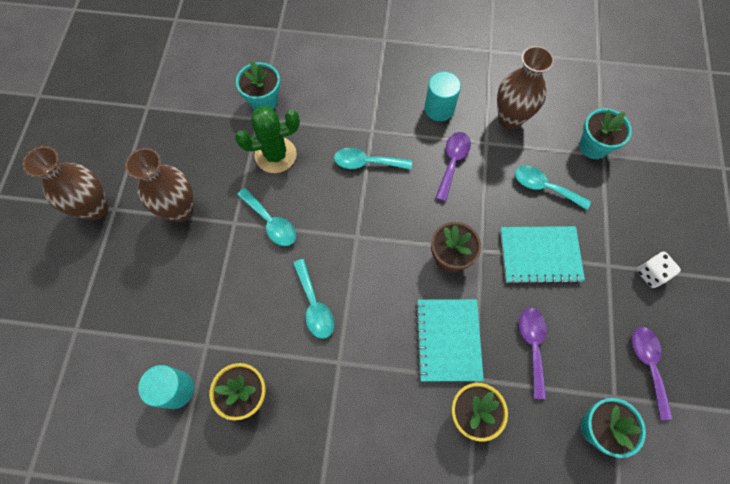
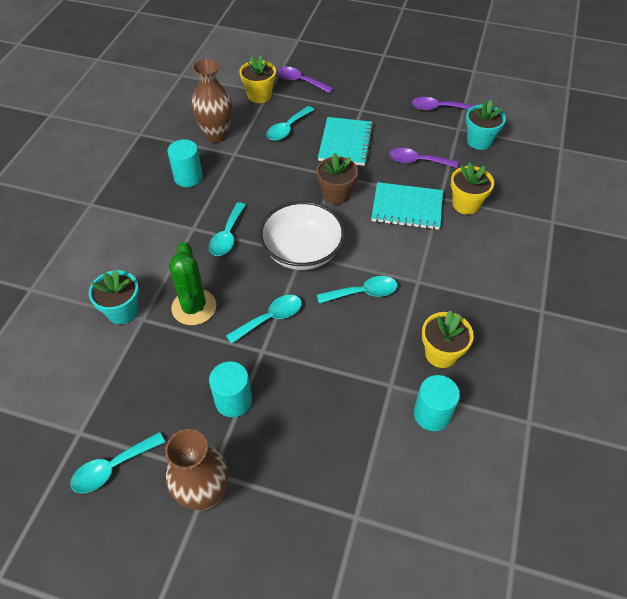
camera: 80 degrees left, 15 degrees down
brown vase [125,148,194,222] -> turquoise cylinder [209,361,252,417]
purple spoon [435,132,471,201] -> purple spoon moved to [277,67,334,93]
turquoise flower pot [579,108,632,159] -> yellow flower pot [239,56,276,103]
white dice [637,252,681,288] -> none
none -> turquoise spoon [70,432,165,493]
none -> white bowl [259,201,345,270]

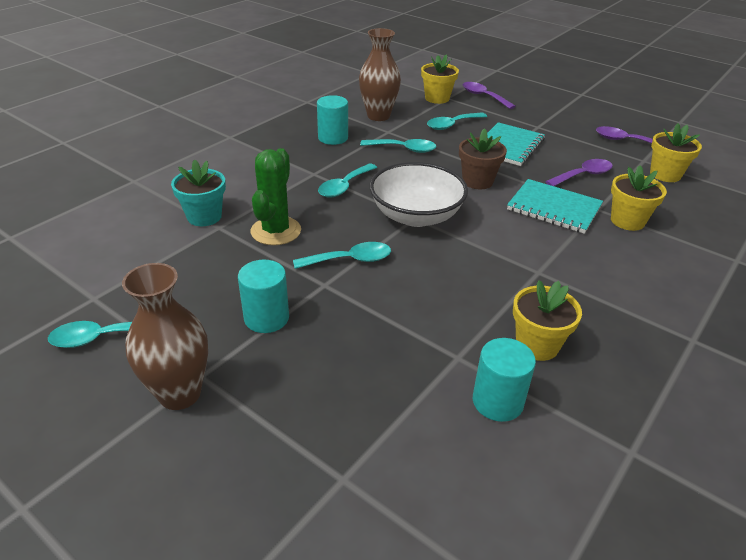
camera: 20 degrees right, 15 degrees down
turquoise spoon [317,276,398,303] -> turquoise spoon moved to [360,139,436,153]
purple spoon [389,148,458,168] -> purple spoon turned 120 degrees clockwise [545,159,613,186]
turquoise flower pot [466,100,506,150] -> yellow flower pot [650,123,702,182]

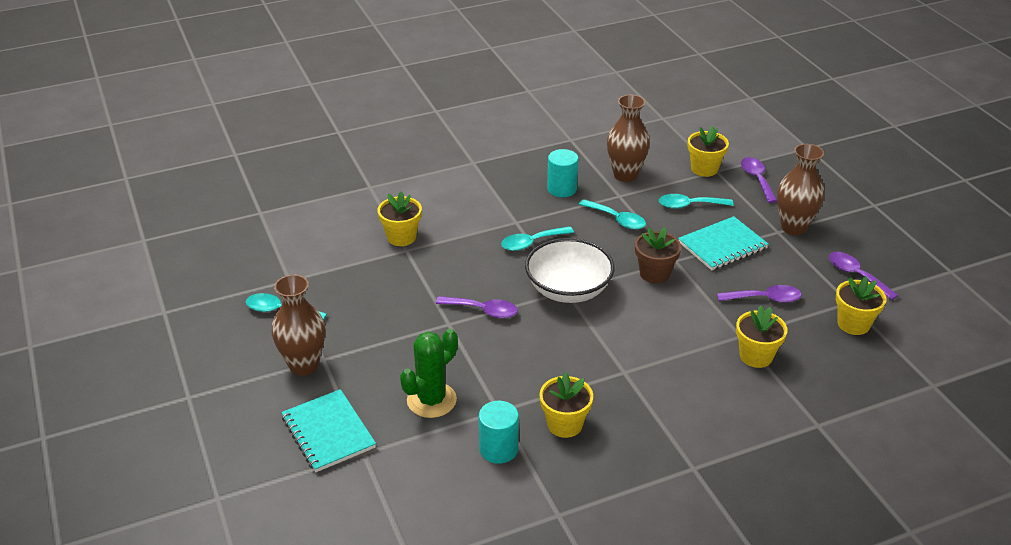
camera: 30 degrees right, 0 degrees up
turquoise flower pot [171,160,226,226] -> yellow flower pot [378,191,422,246]
turquoise cylinder [238,260,289,333] -> none
green cactus [251,148,301,245] -> green cactus moved to [400,329,458,418]
turquoise spoon [293,242,391,269] -> purple spoon [436,296,518,318]
turquoise notebook [507,179,603,234] -> turquoise notebook moved to [281,389,376,472]
none -> brown vase [777,144,824,235]

